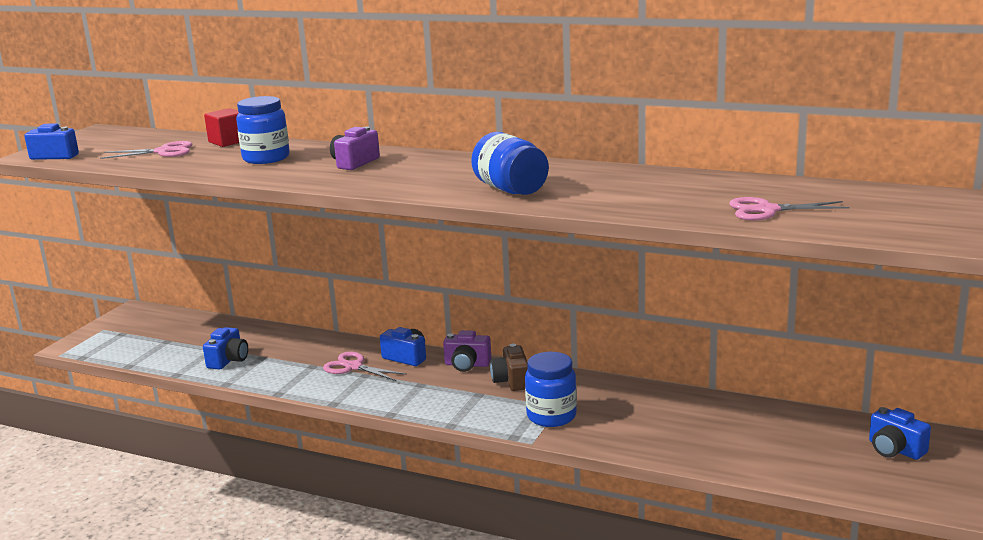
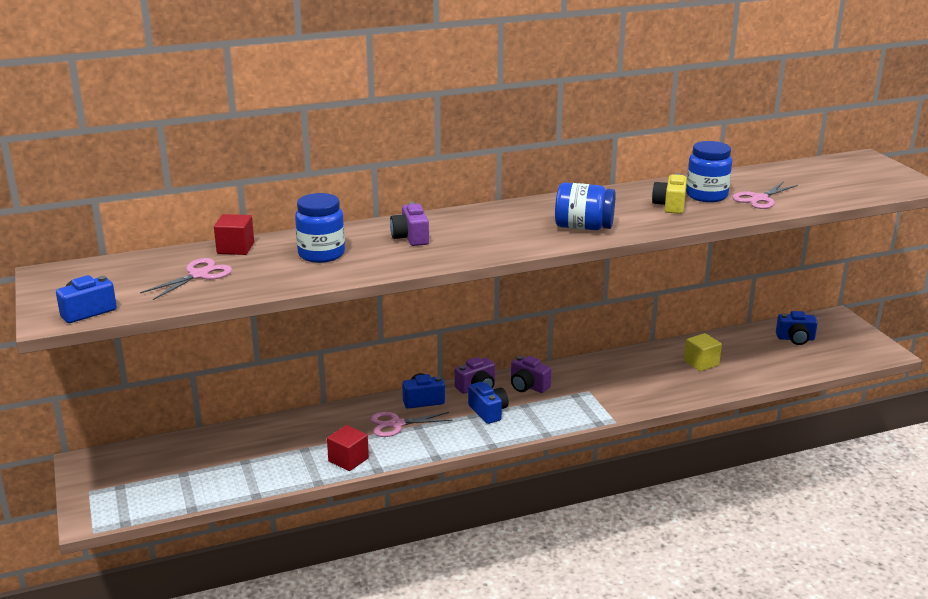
camera: 45 degrees left, 5 degrees up
blue camera [203,327,248,370] -> blue camera moved to [468,382,509,424]
brown camera [490,344,528,391] -> purple camera [511,356,552,393]
blue jar [525,352,577,427] -> blue jar moved to [686,141,732,202]
none -> red cube [327,425,369,471]
none -> yellow camera [652,173,687,214]
none -> yellow cube [684,333,722,371]

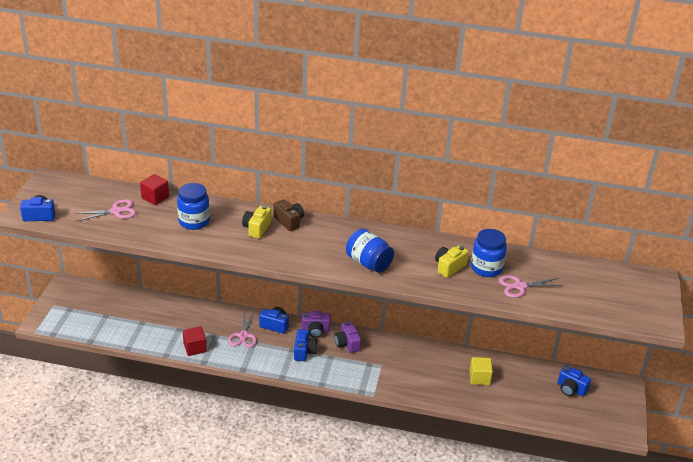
camera: 30 degrees right, 10 degrees up
pink scissors [370,412,453,437] -> pink scissors turned 105 degrees counterclockwise [228,311,257,348]
purple camera [390,202,429,246] -> yellow camera [242,205,271,239]
none -> brown camera [273,199,304,231]

